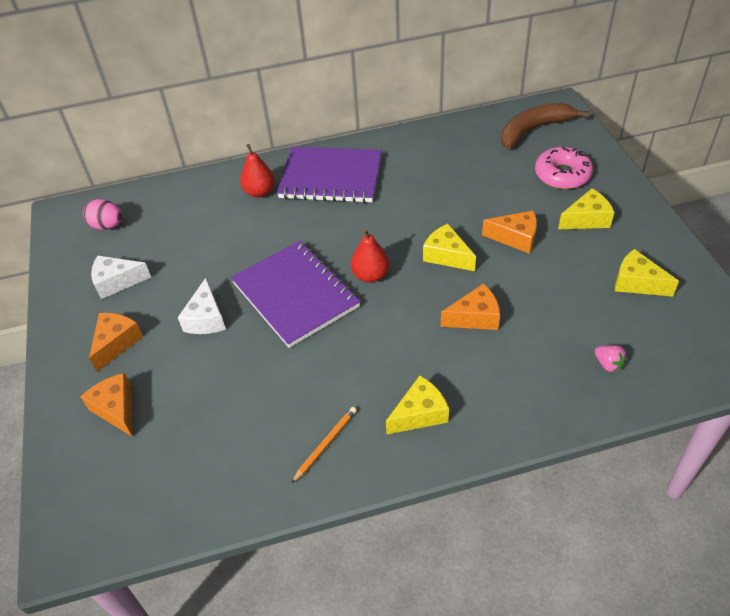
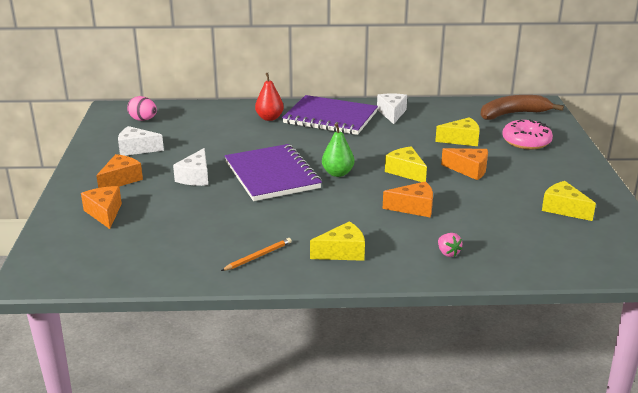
camera: 10 degrees right, 20 degrees down
red pear [351,229,389,283] -> green pear [322,123,354,177]
yellow cheese [558,188,614,229] -> yellow cheese moved to [435,117,480,146]
pink strawberry [595,345,627,372] -> pink strawberry moved to [438,233,462,257]
none -> white cheese [377,93,407,124]

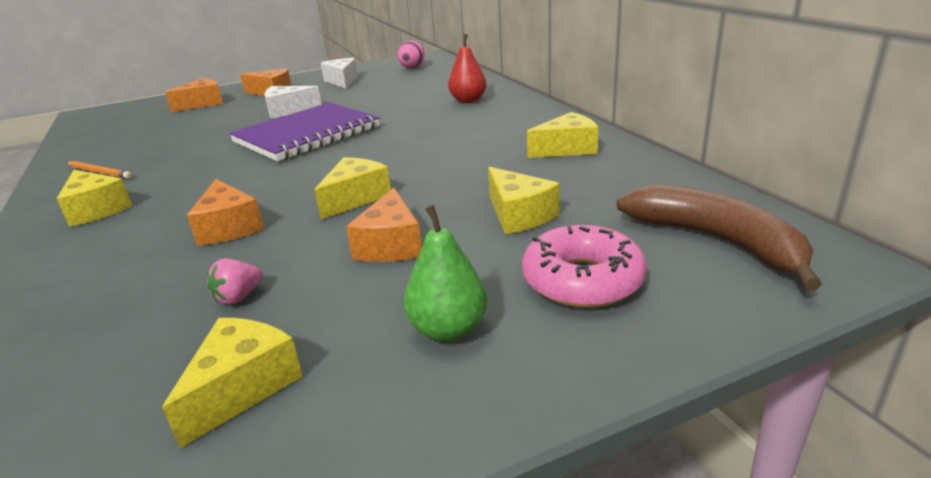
camera: 70 degrees right, 0 degrees up
purple notebook [282,95,378,135] -> none
green pear [322,123,354,177] -> green pear moved to [404,205,487,342]
white cheese [377,93,407,124] -> yellow cheese [527,112,599,158]
pink strawberry [438,233,462,257] -> pink strawberry moved to [207,258,263,305]

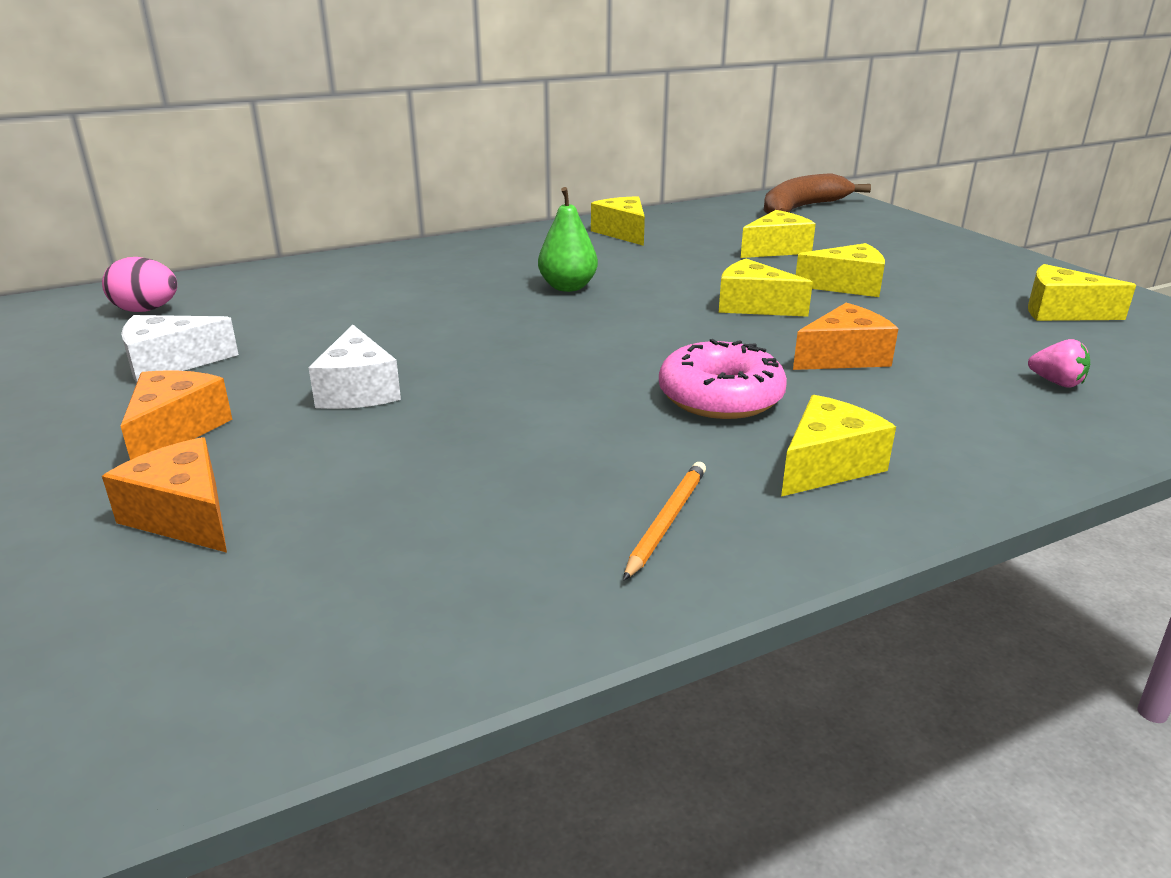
camera: 95 degrees left, 0 degrees up
pink strawberry [207,258,263,305] -> pink strawberry moved to [1028,339,1090,388]
purple notebook [229,103,380,161] -> none
orange cheese [346,188,422,262] -> yellow cheese [796,243,885,297]
green pear [404,205,487,342] -> green pear moved to [538,187,598,292]
red pear [448,34,487,103] -> none
pink donut [522,225,647,308] -> pink donut moved to [659,339,787,419]

